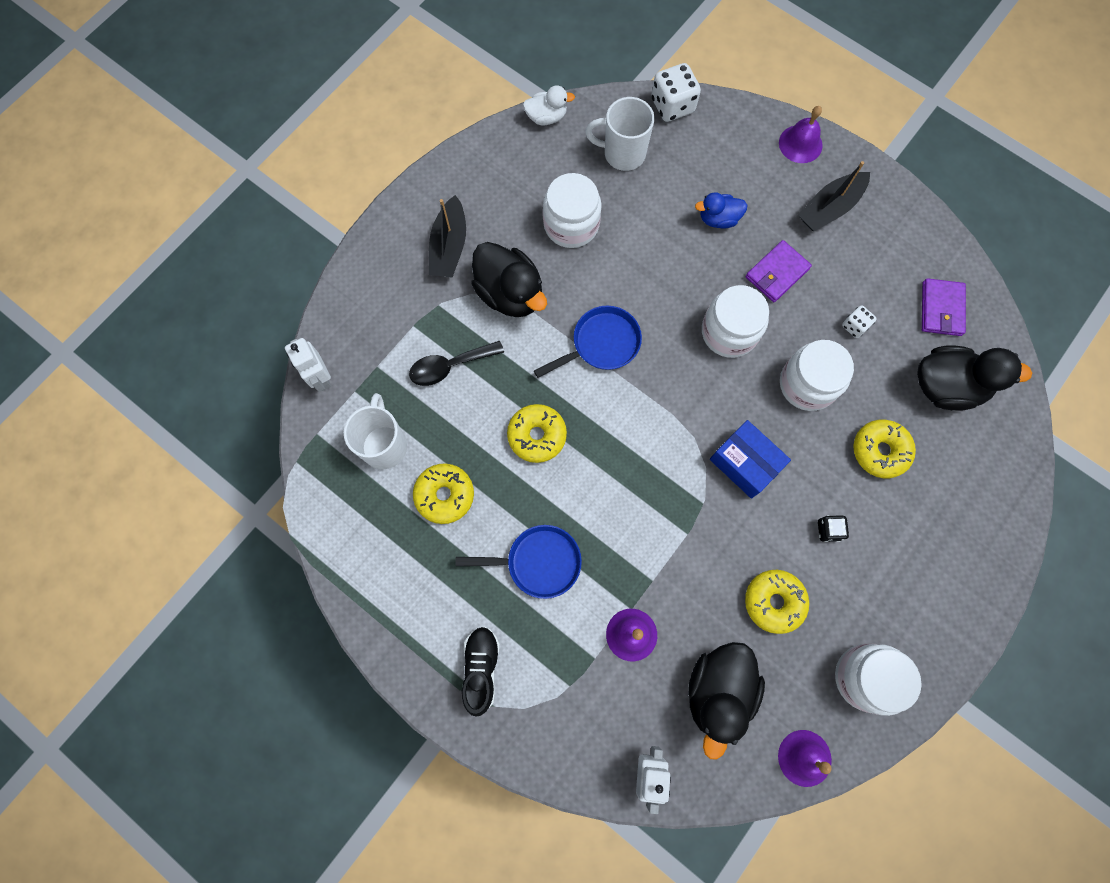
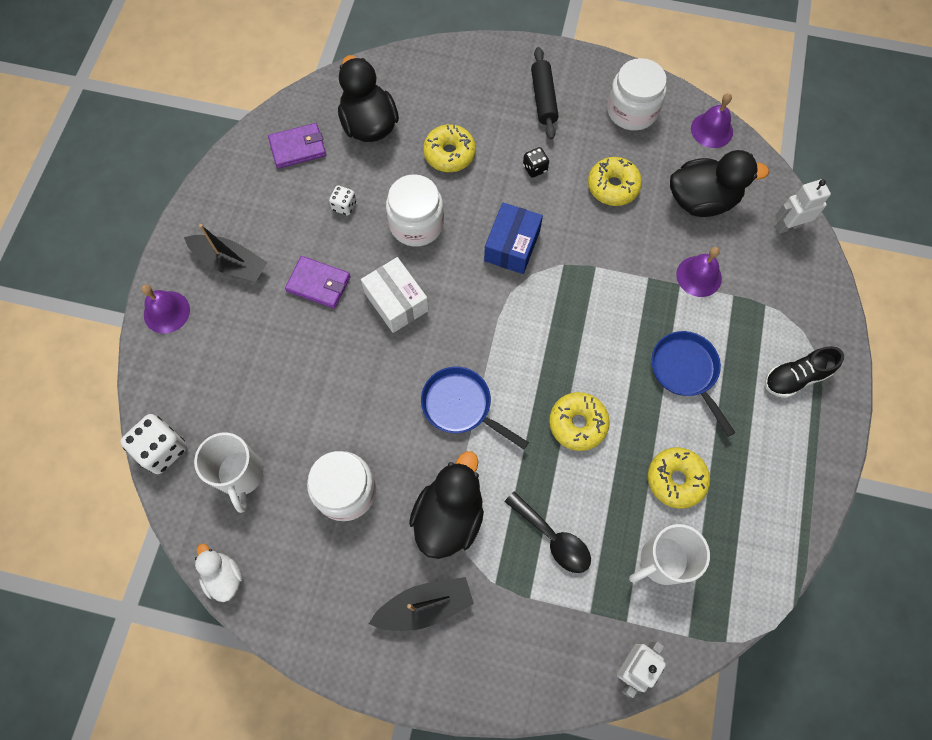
camera: 115 degrees left, 5 degrees down
blue duck [695,192,747,229] -> none
white jar [702,285,769,358] -> white box [361,257,429,333]
none -> black rolling pin [531,47,559,140]

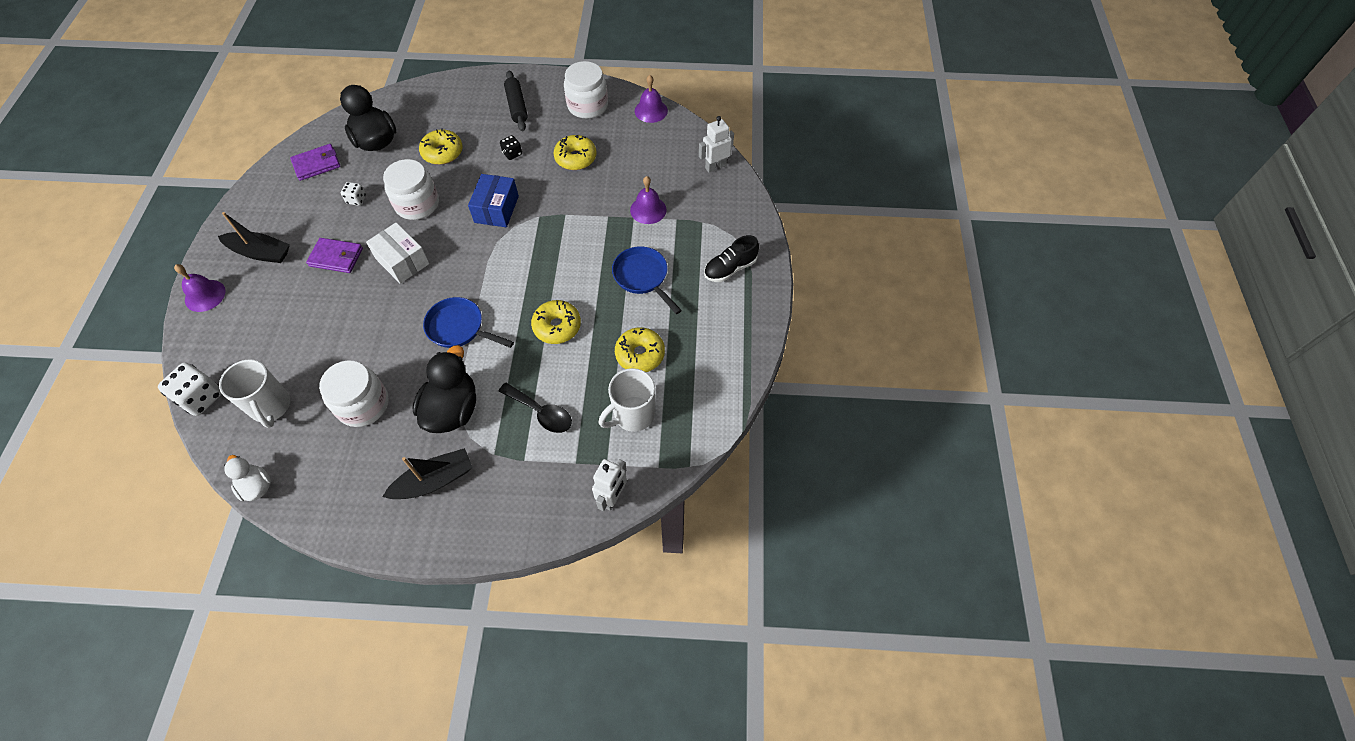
camera: 10 degrees left, 10 degrees down
black duck [670,150,769,217] -> none

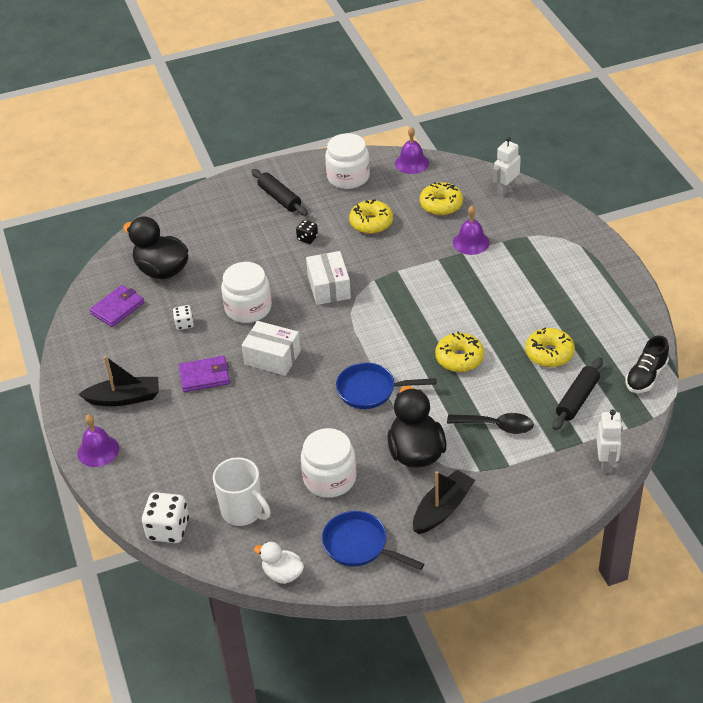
camera: 20 degrees left, 15 degrees down
yellow donut [419,128,463,165] -> yellow donut moved to [420,182,463,216]
blue box [468,174,519,227] -> white box [306,251,351,305]
white mug [598,368,655,432] -> black rolling pin [553,357,603,430]
blue pan [612,246,682,314] -> blue pan moved to [322,511,424,570]
black shoe [704,235,759,282] -> black shoe moved to [626,335,669,393]

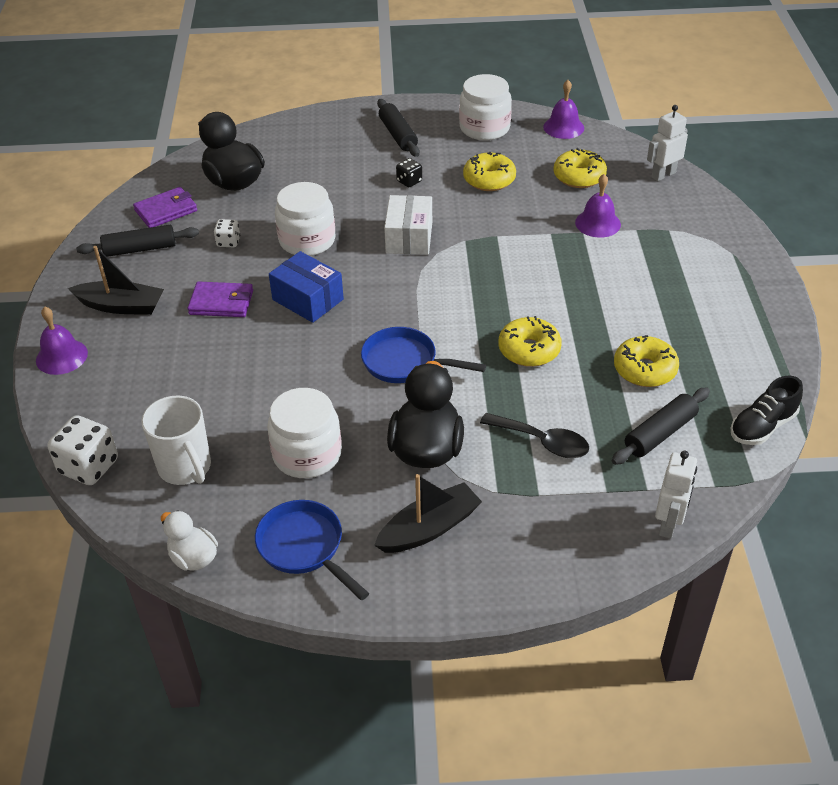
camera: 15 degrees right, 0 degrees up
white box [241,321,301,376] -> blue box [269,251,344,323]
none -> black rolling pin [76,225,199,257]

